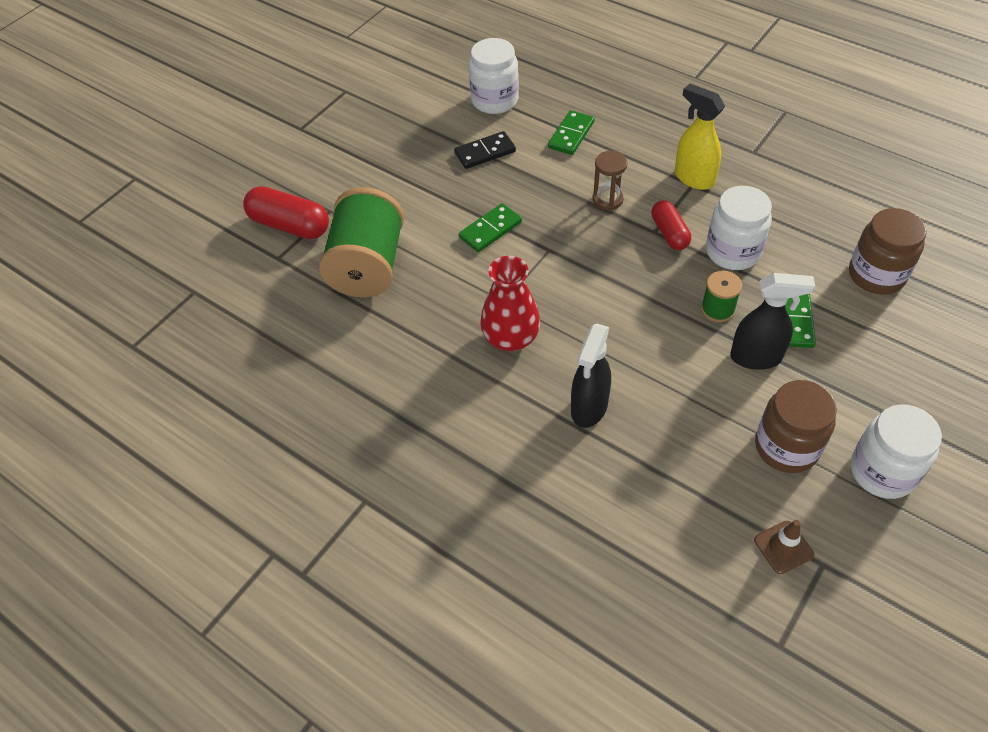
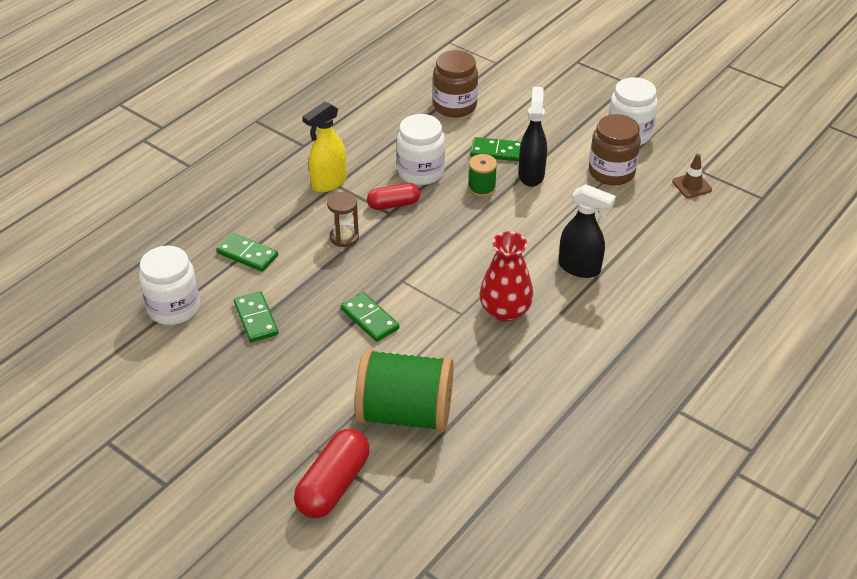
camera: 90 degrees left, 10 degrees down
black domino [454,131,516,169] -> green domino [234,291,279,342]

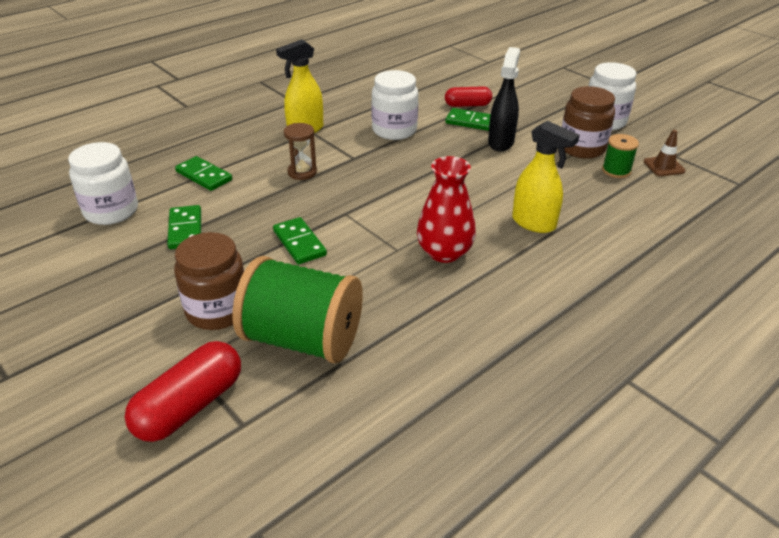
camera: 10 degrees right, 5 degrees down
red capsule [367,183,420,210] -> red capsule moved to [445,86,492,107]
brown jar [433,50,478,118] -> brown jar moved to [174,232,244,330]
green spool [468,154,497,197] -> green spool moved to [602,134,639,178]
black spray bottle [559,184,616,278] -> yellow spray bottle [512,121,580,233]

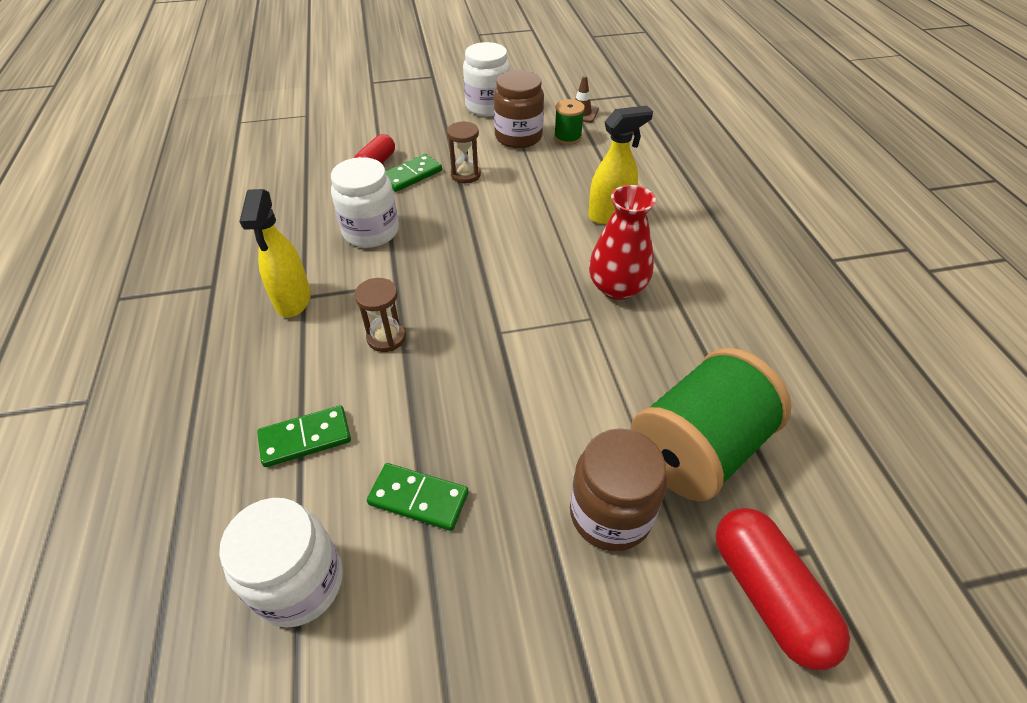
camera: 60 degrees left, 10 degrees up
green domino [273,217,327,264] -> none
black spray bottle [488,47,520,152] -> brown hourglass [447,121,481,183]

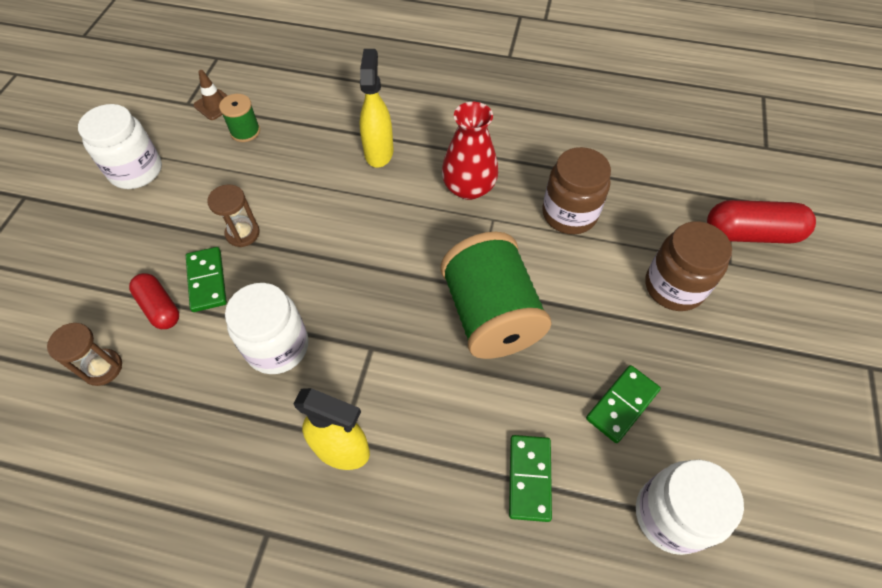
camera: 65 degrees left, 10 degrees up
brown hourglass [354,278,406,352] -> brown hourglass moved to [47,323,122,386]
brown jar [494,70,544,148] -> brown jar moved to [542,147,611,234]
green spool [630,348,792,501] -> green spool moved to [441,232,551,359]

